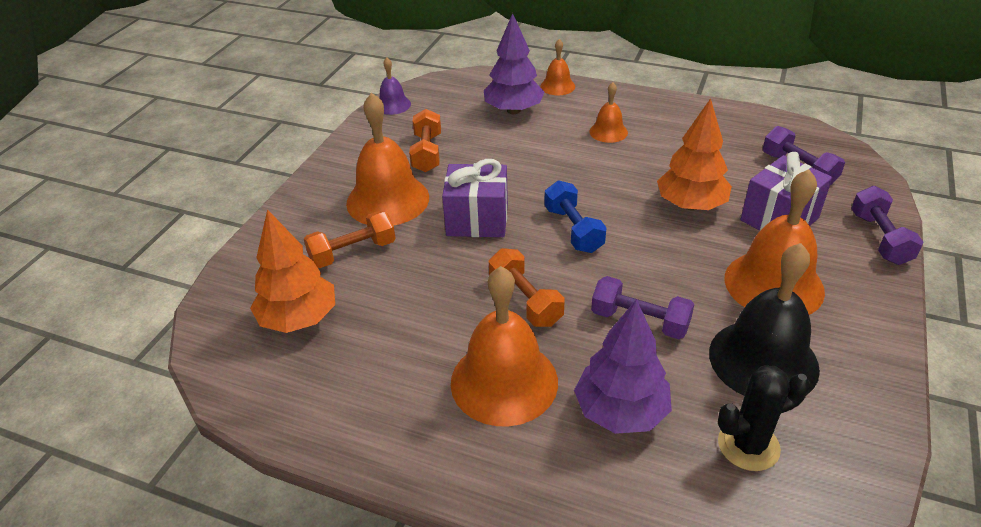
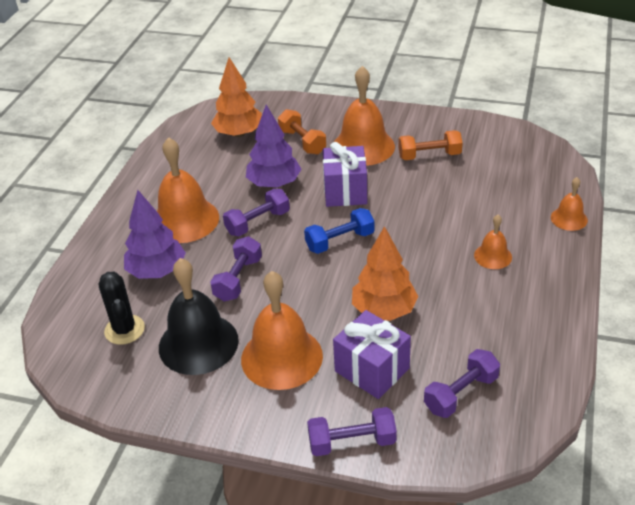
camera: 85 degrees right, 0 degrees up
purple bell [379,58,411,115] -> none
purple tree [484,13,545,114] -> purple tree moved to [246,105,301,188]
orange dumbbell [489,248,564,327] -> purple dumbbell [223,189,290,236]

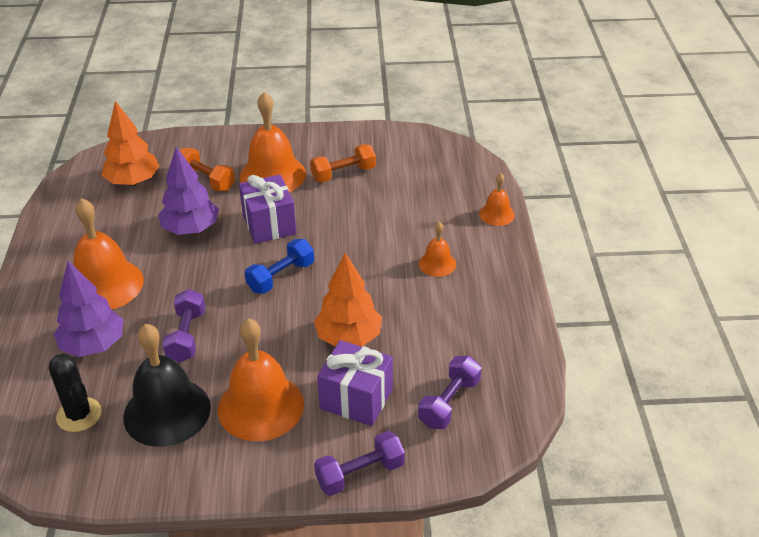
camera: 20 degrees left, 0 degrees up
purple dumbbell [223,189,290,236] -> none

